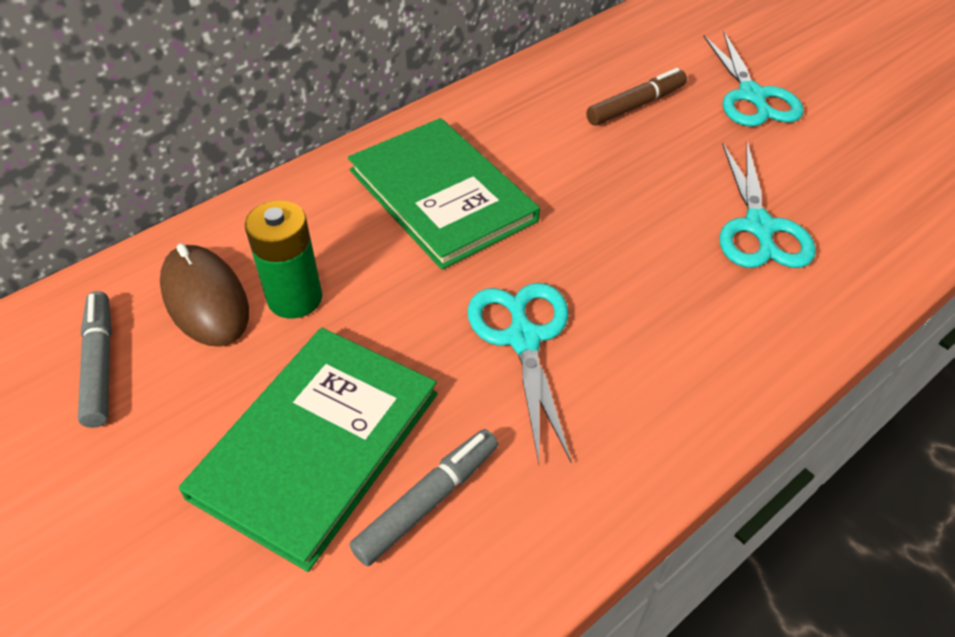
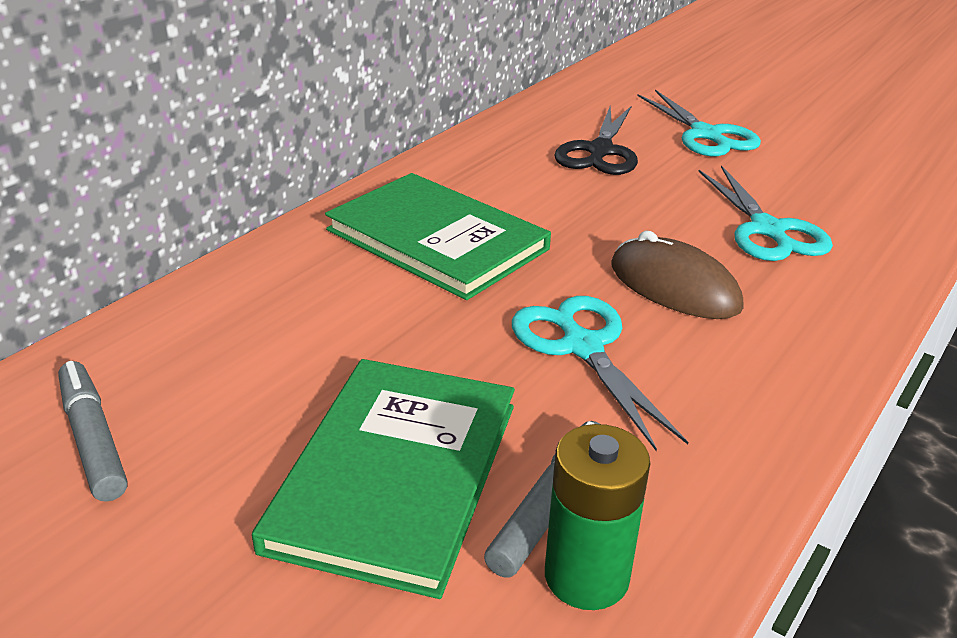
camera: 15 degrees left, 15 degrees down
brown mouse [160,243,249,347] -> brown mouse moved to [612,231,744,319]
green battery [245,200,322,319] -> green battery moved to [545,424,650,610]
brown marker [586,68,687,126] -> black scissors [554,105,638,175]

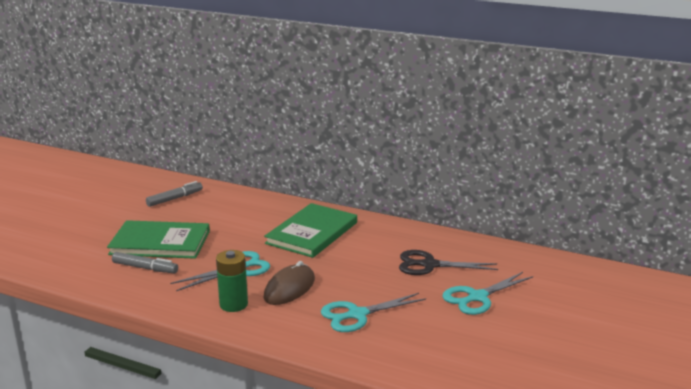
camera: 80 degrees right, 10 degrees down
green battery [545,424,650,610] -> green battery moved to [216,250,248,312]

